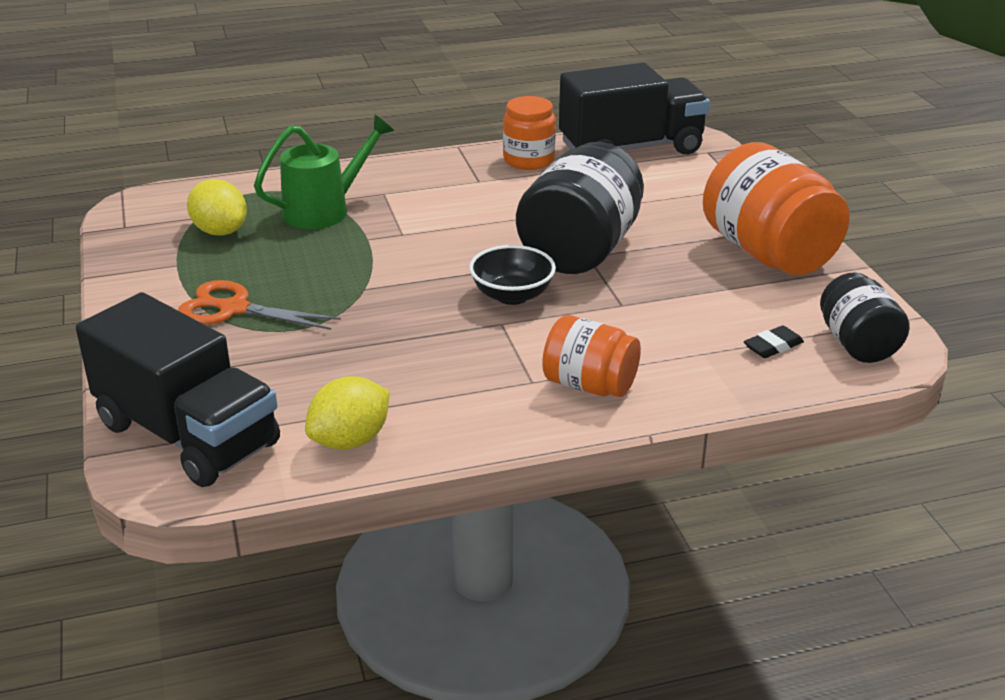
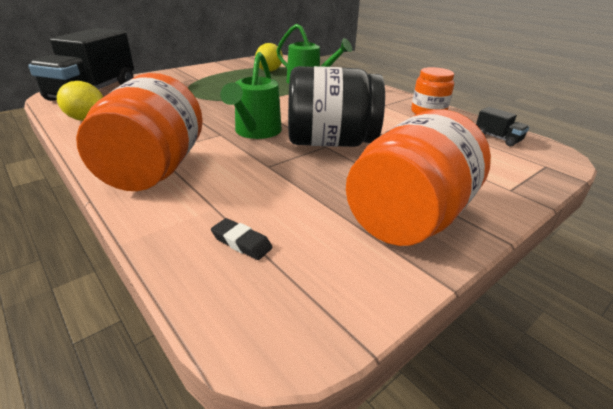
camera: 65 degrees right, 0 degrees up
orange scissors [178,280,341,330] -> none
black bowl [469,245,556,305] -> green watering can [220,52,282,139]
orange jar [542,315,641,397] -> orange jar [76,73,203,191], size x1.71
black truck [559,63,710,154] -> black truck [476,107,529,147], size x0.40
black jar [820,272,910,363] -> none

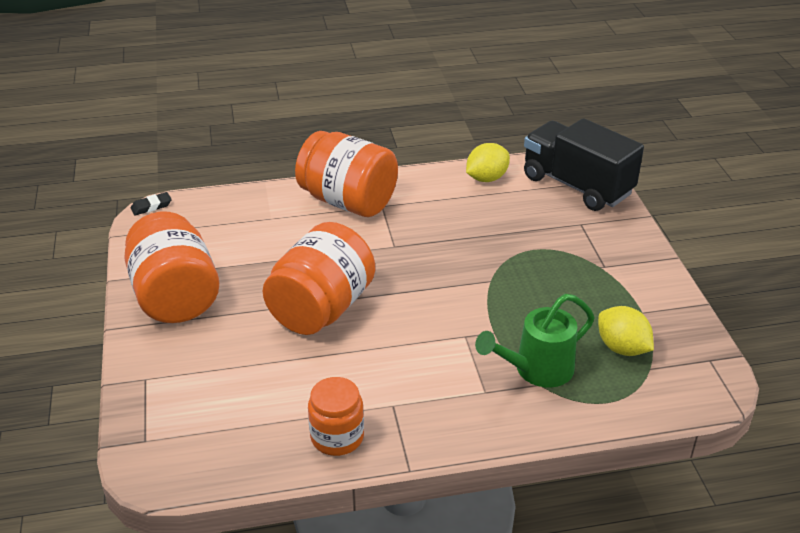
camera: 120 degrees right, 5 degrees up
black eraser [211,218,273,260] -> black eraser moved to [131,192,172,215]
green watering can [220,52,282,139] -> none
black jar [288,66,385,147] -> orange jar [263,222,375,335]
black truck [476,107,529,147] -> none

